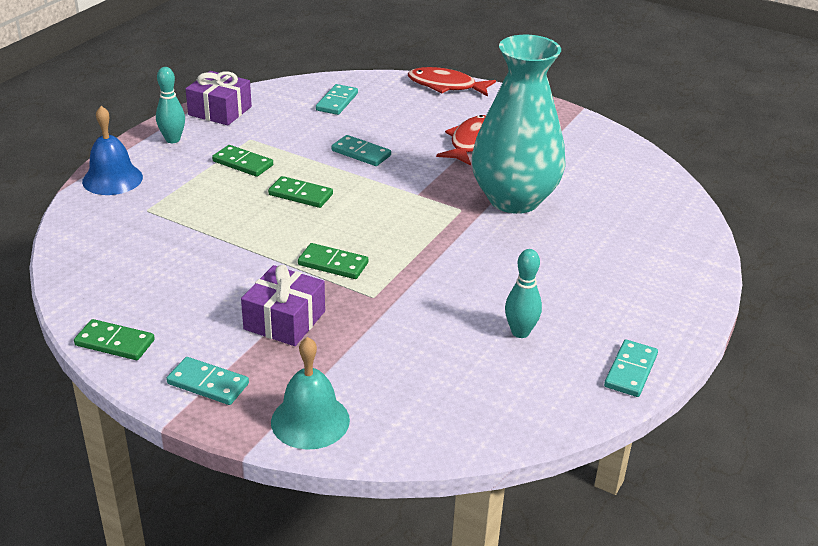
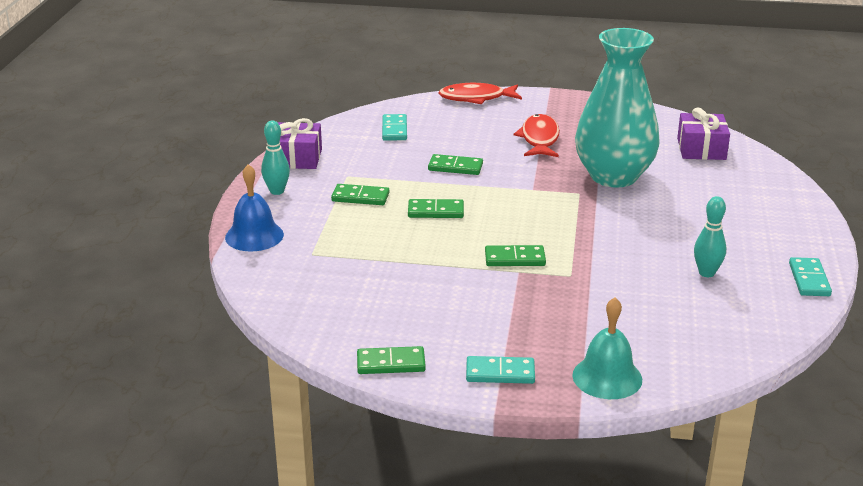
camera: 20 degrees left, 5 degrees down
purple gift [241,265,325,346] -> purple gift moved to [677,107,730,160]
turquoise domino [332,135,391,166] -> green domino [428,154,483,175]

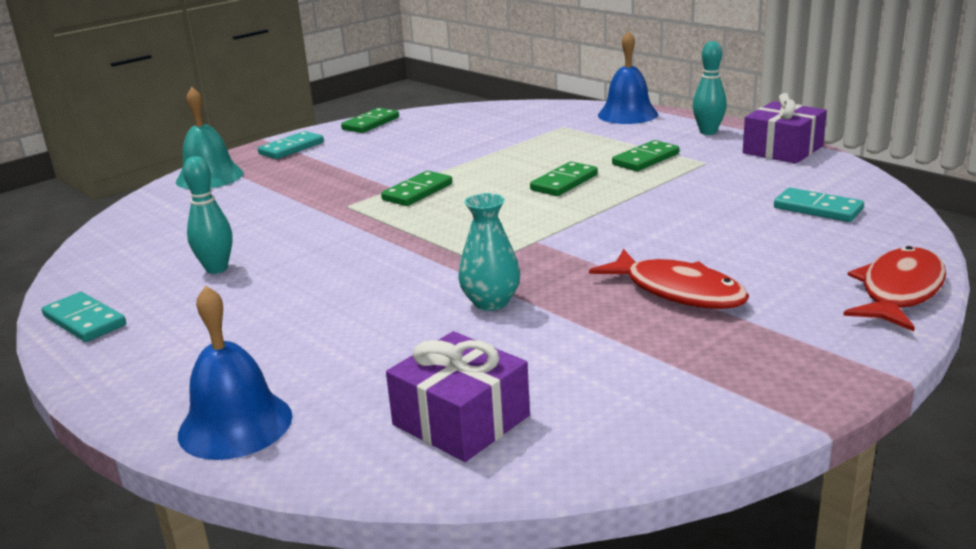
camera: 130 degrees right, 5 degrees down
green domino [428,154,483,175] -> none
turquoise vase [575,28,660,188] -> turquoise vase [458,193,520,311], size x0.43
none -> blue bell [178,286,292,460]

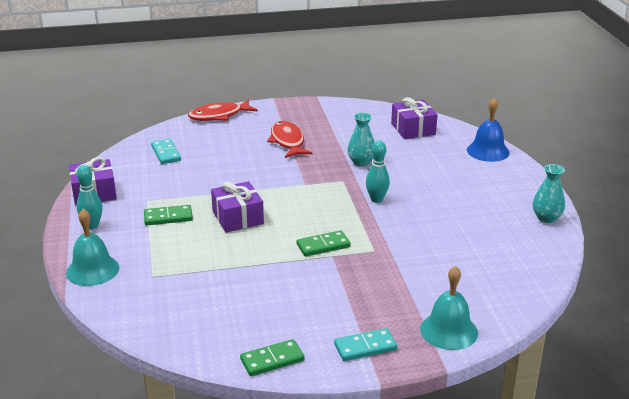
camera: 150 degrees left, 5 degrees up
turquoise domino [42,292,126,342] -> turquoise vase [533,164,565,223]
turquoise bowling pin [183,156,232,274] -> turquoise bowling pin moved to [366,141,390,203]
green domino [530,162,598,196] -> purple gift [211,181,264,232]
blue bell [598,31,658,124] -> turquoise bell [66,209,119,286]

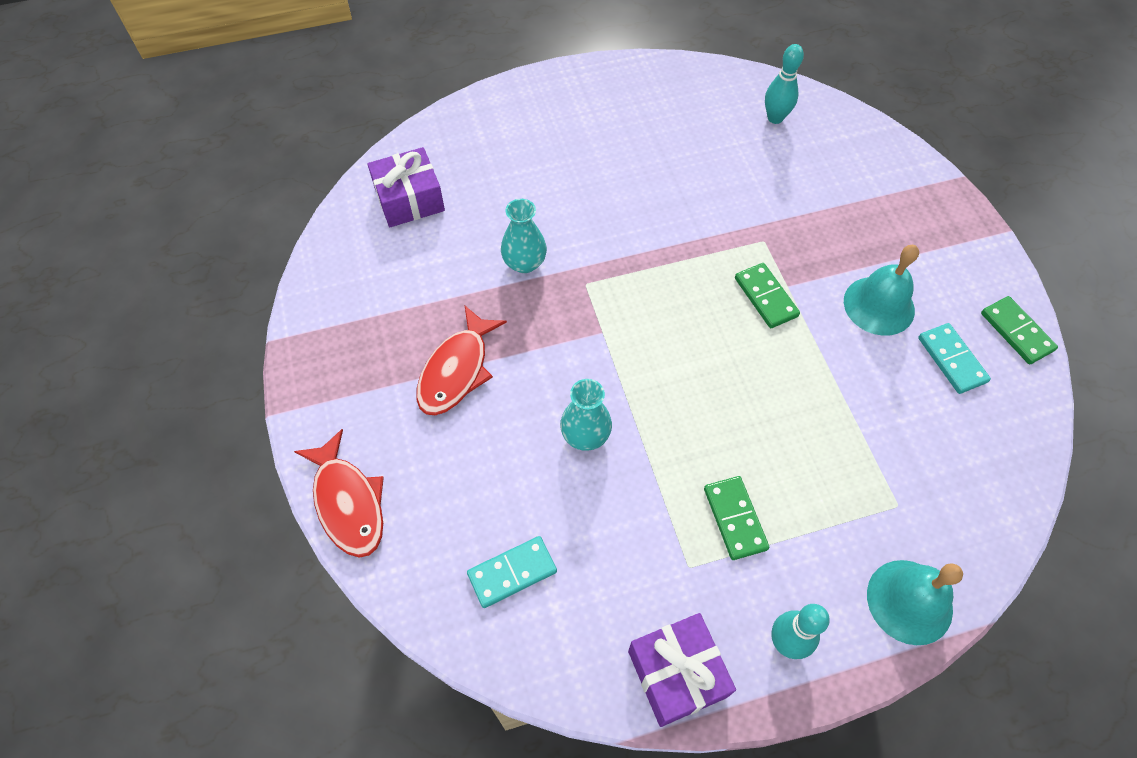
camera: 95 degrees left, 30 degrees up
purple gift [211,181,264,232] -> none
red fish [267,121,312,158] -> red fish turned 45 degrees counterclockwise [416,306,507,415]
turquoise domino [334,328,397,361] -> turquoise domino moved to [918,323,991,394]
turquoise bowling pin [366,141,390,203] -> turquoise bowling pin moved to [765,44,804,124]
turquoise bell [420,266,478,350] -> turquoise bell moved to [844,245,919,336]
blue bell [467,98,510,162] -> none
turquoise vase [533,164,565,223] -> turquoise vase moved to [560,379,612,451]

